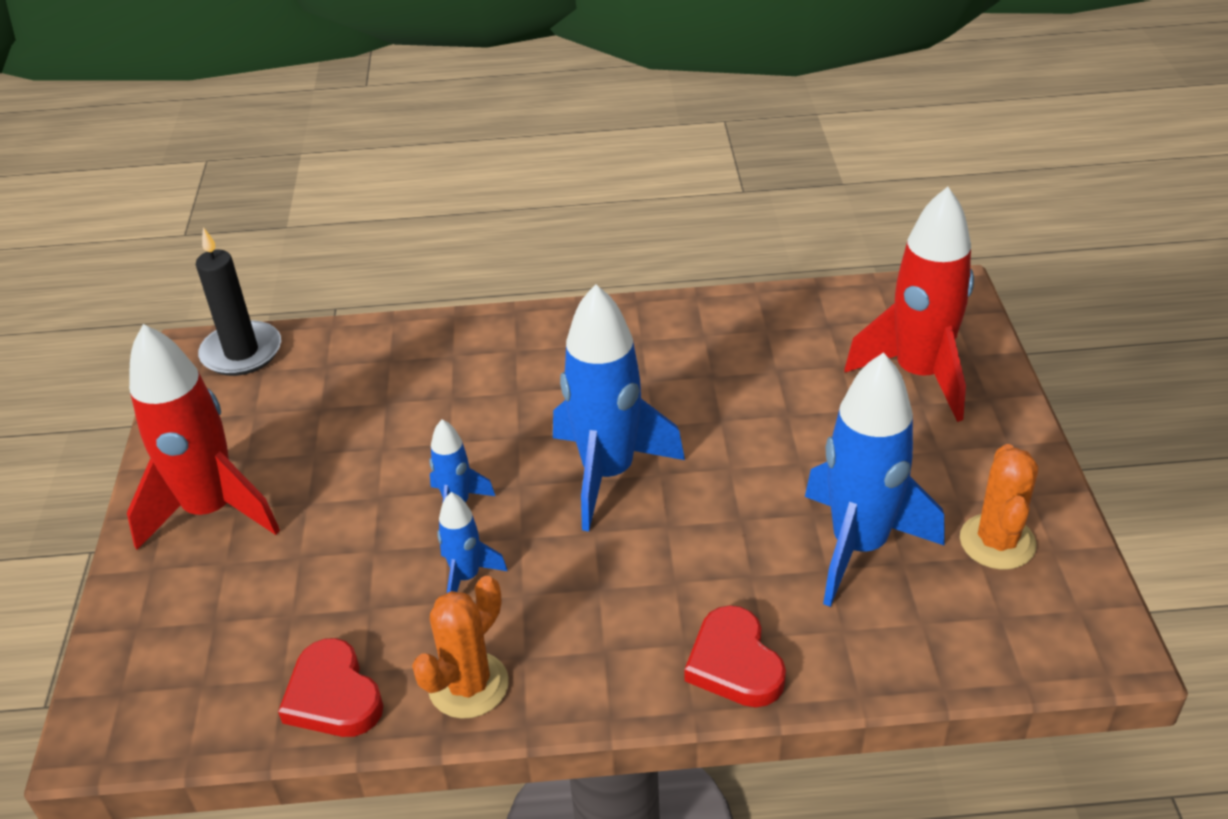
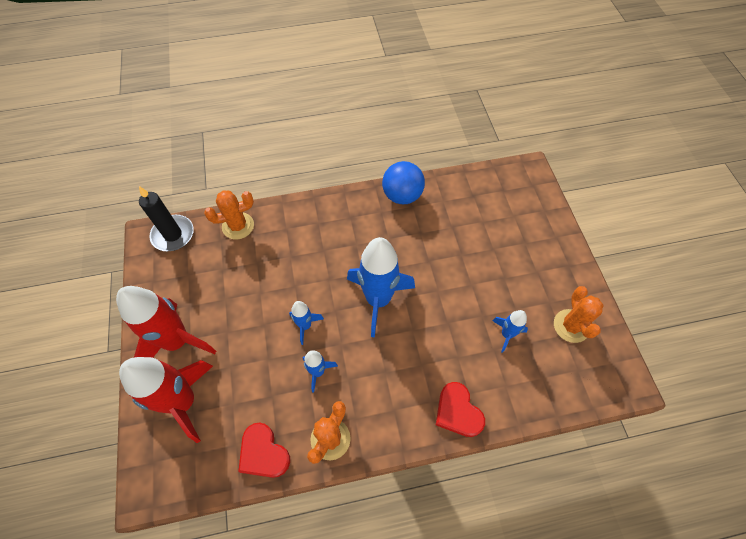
camera: 10 degrees left, 20 degrees up
blue rocket [805,352,945,607] -> blue rocket [492,310,528,353], size x0.48
red rocket [844,187,974,422] -> red rocket moved to [119,357,213,443]
none -> orange cactus [204,190,254,240]
none -> blue ball [382,161,425,204]

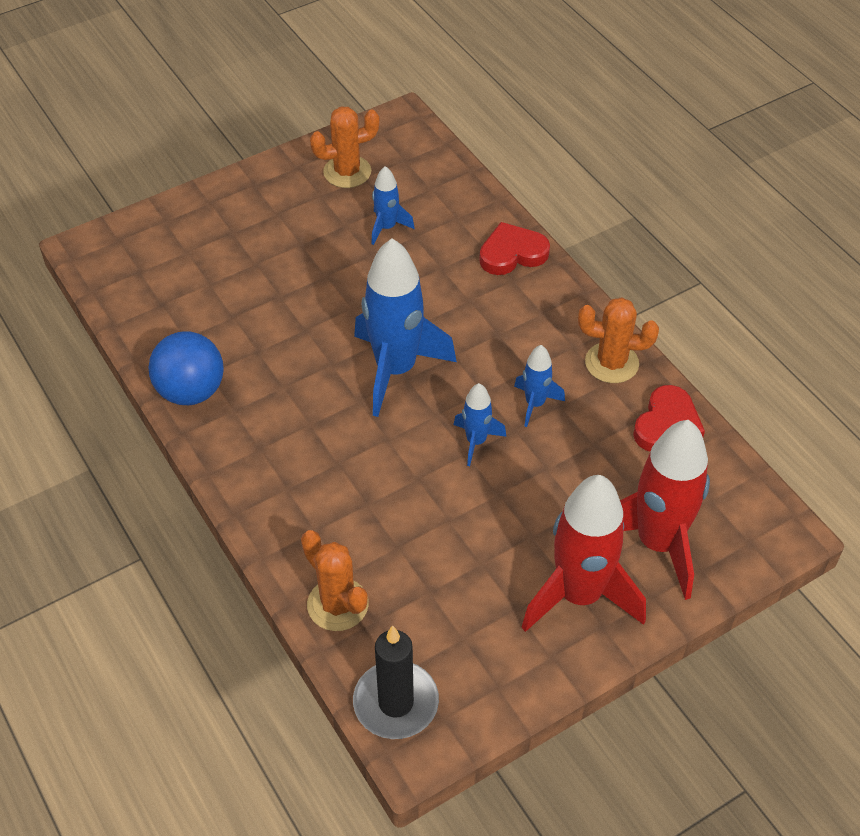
camera: 110 degrees left, 10 degrees down
red heart [436,382,485,437] -> red heart turned 150 degrees counterclockwise [479,222,550,275]

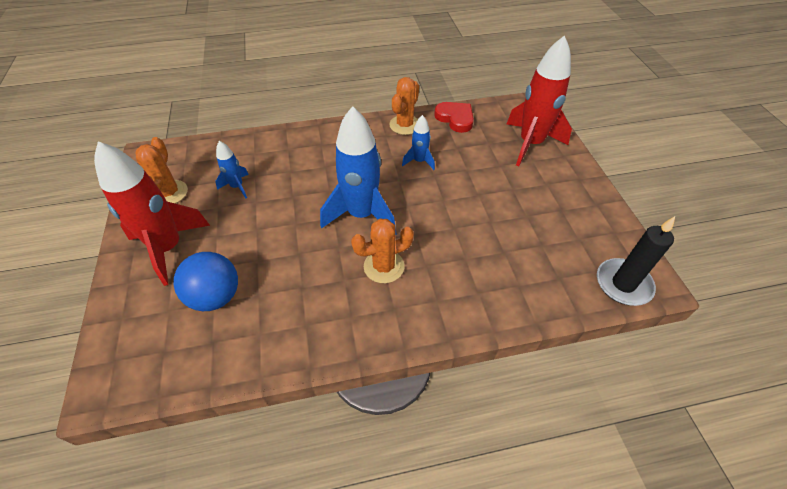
camera: 70 degrees left, 0 degrees up
blue ball [149,332,224,405] -> blue ball moved to [173,252,238,311]
orange cactus [301,530,369,631] -> orange cactus moved to [351,219,414,283]
blue rocket [453,383,507,466] -> none
red heart [479,222,550,275] -> none
red rocket [521,475,646,632] -> red rocket moved to [94,141,210,286]

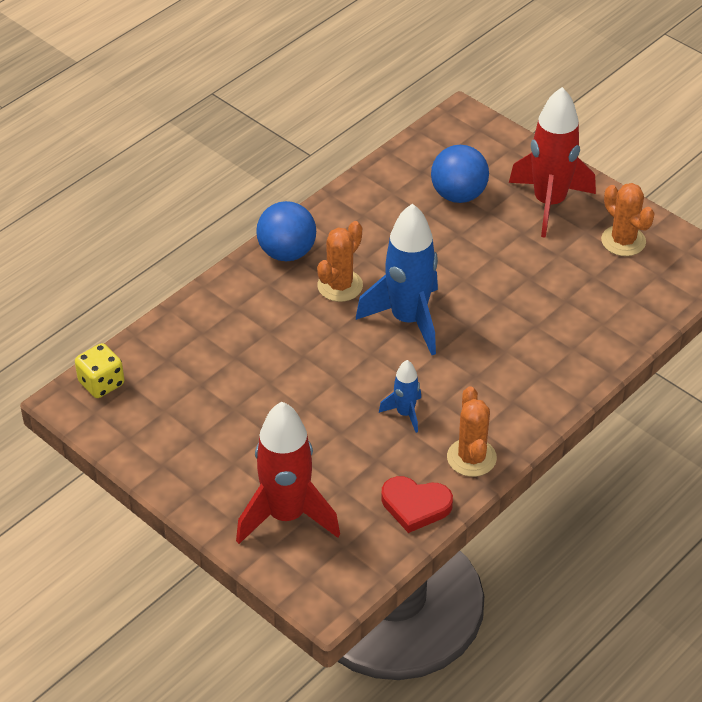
camera: 145 degrees right, 5 degrees down
blue rocket [215,141,249,198] -> none
black candle [597,216,675,306] -> yellow dice [75,343,124,398]
none -> blue ball [256,201,316,261]

